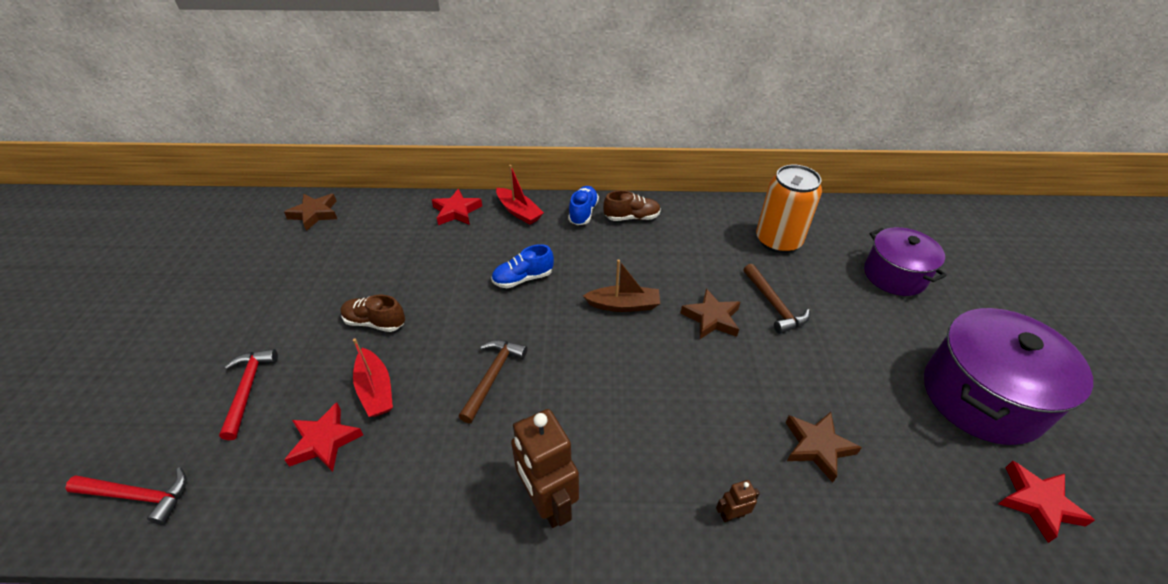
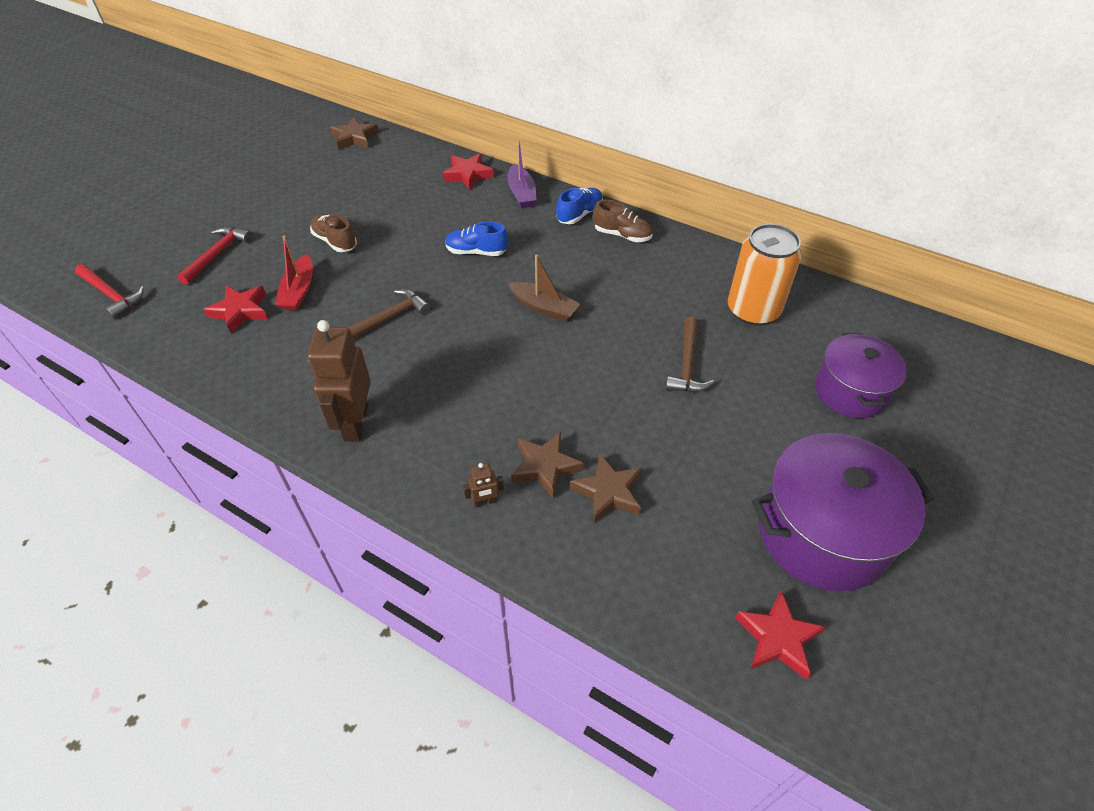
camera: 30 degrees right, 5 degrees up
red boat [496,165,544,225] -> purple boat [507,140,537,208]
brown star [681,289,740,339] -> brown star moved to [511,432,584,499]
brown robot [716,480,760,522] -> brown robot turned 150 degrees clockwise [463,463,504,507]

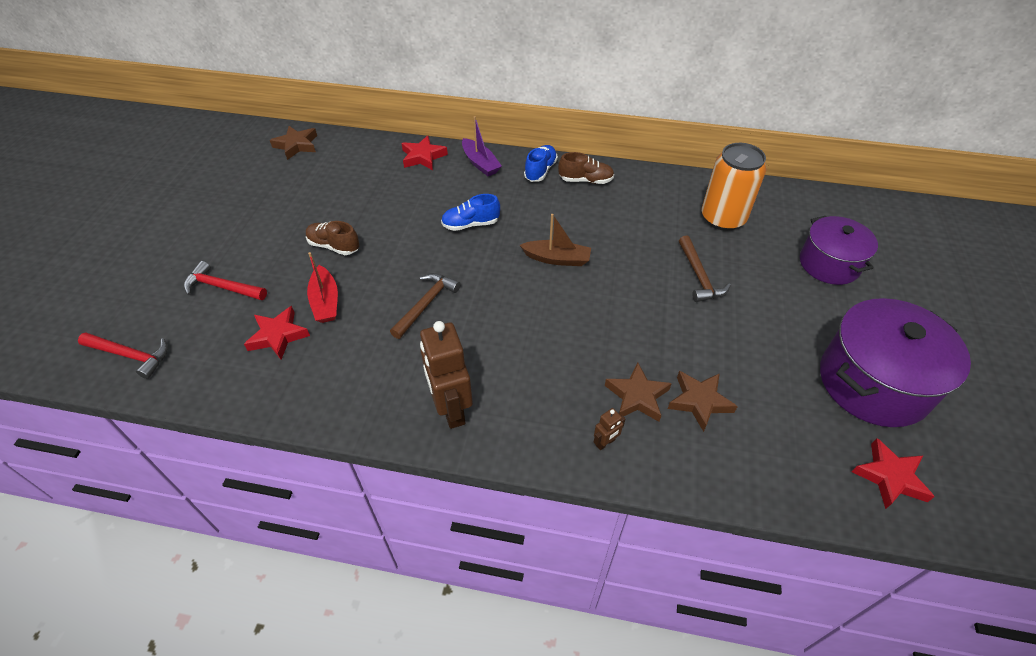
camera: 20 degrees left, 0 degrees up
red hammer [177,226,252,285] -> red hammer turned 75 degrees counterclockwise [184,261,267,300]

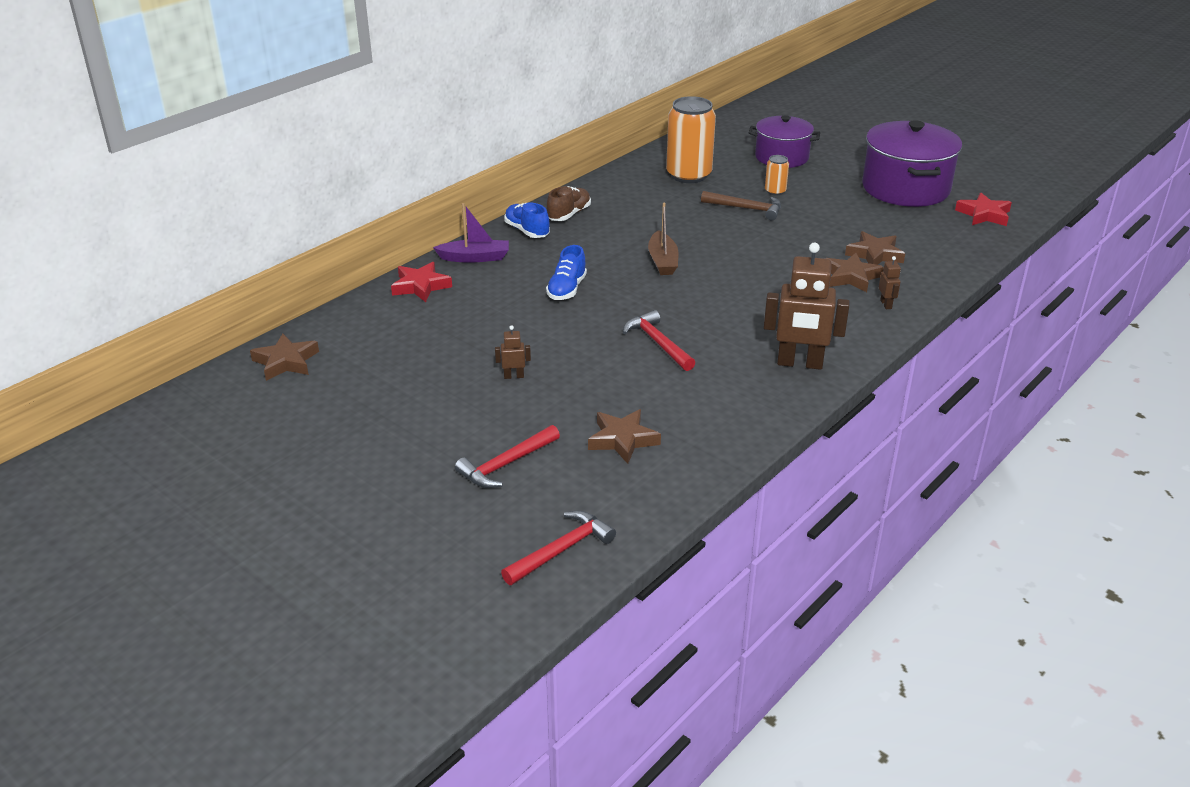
camera: 60 degrees left, 15 degrees down
red star [244,306,310,360] -> brown star [588,409,661,464]
brown shoe [306,221,359,255] -> brown robot [495,325,531,379]
red boat [307,252,338,323] -> none
brown hammer [390,273,461,339] -> red hammer [623,310,695,371]
brown boat [520,214,591,266] -> brown boat turned 135 degrees clockwise [648,203,678,275]
none -> orange can [765,155,789,195]

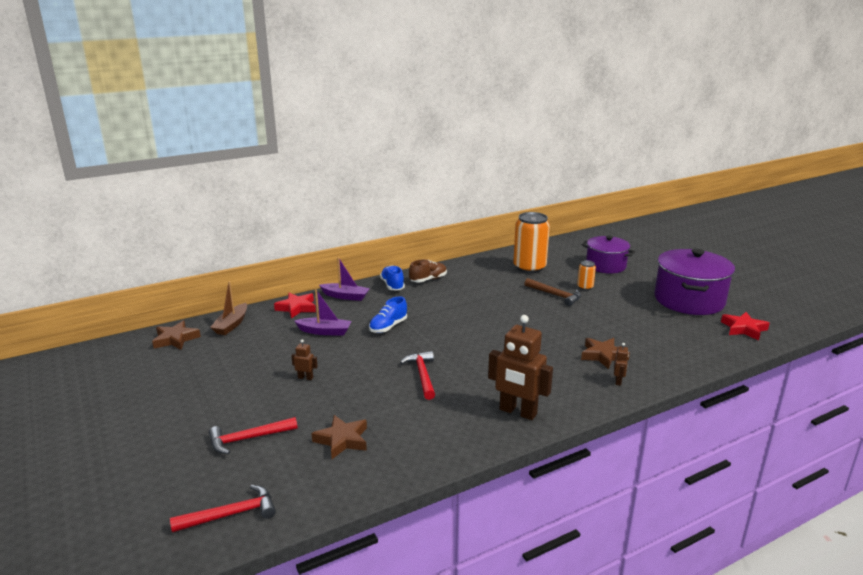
camera: 20 degrees right, 10 degrees down
brown boat [648,203,678,275] -> brown boat moved to [210,281,247,335]
brown star [845,231,905,265] -> none
none -> purple boat [294,290,352,335]

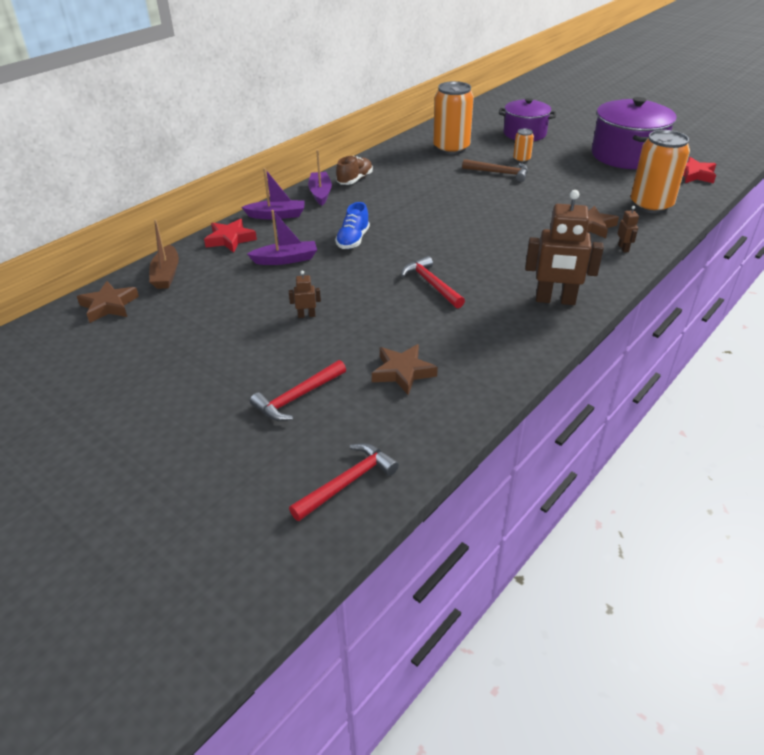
camera: 20 degrees left, 15 degrees up
blue shoe [380,266,405,291] -> purple boat [308,150,332,206]
none -> orange can [631,130,690,213]

